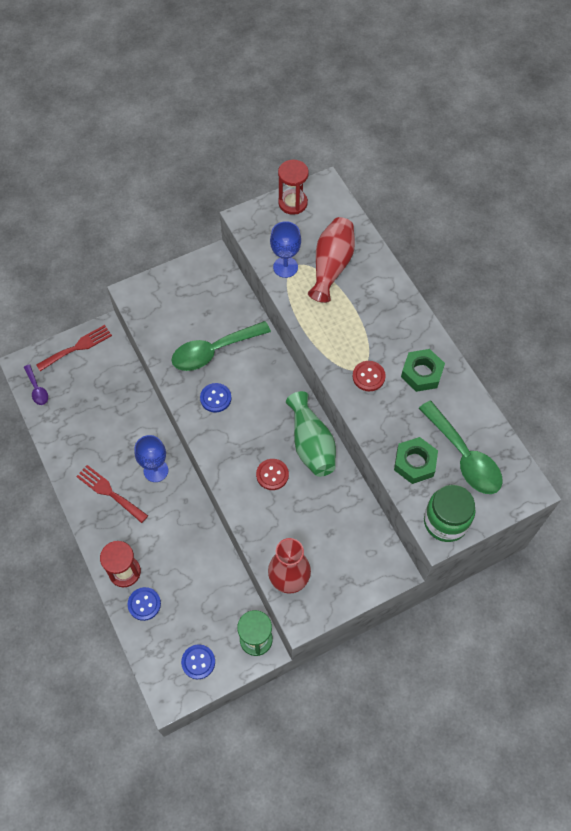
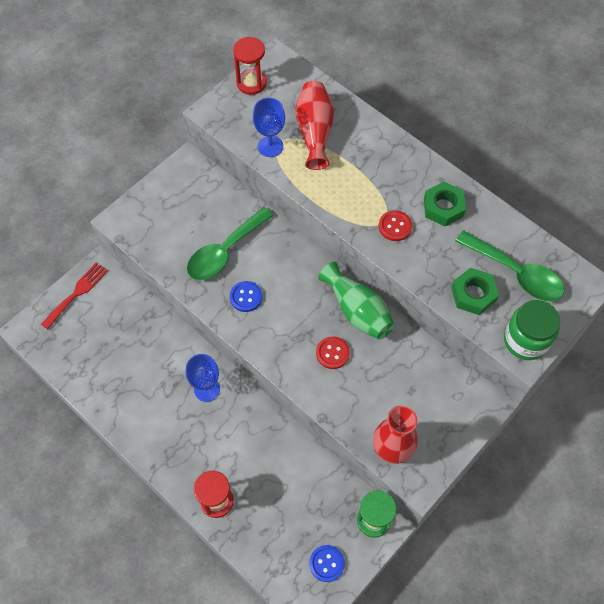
camera: 20 degrees left, 0 degrees up
purple spoon [24,364,48,405] -> none
red fork [76,465,148,523] -> none
blue button [127,587,161,621] -> none

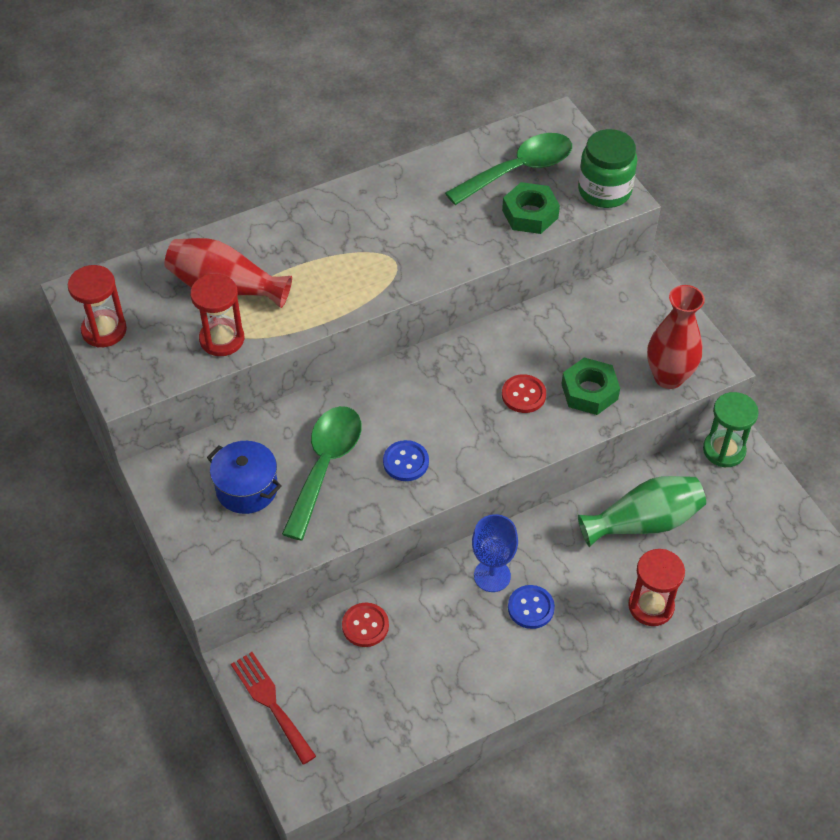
camera: 70 degrees left, 10 degrees down
green spoon [187,207,274,280] -> green spoon turned 135 degrees counterclockwise [282,406,361,541]
blue goblet [253,98,285,157] -> red hourglass [190,274,244,356]
blue button [309,545,345,582] -> blue button moved to [508,585,555,629]
green vase [318,262,395,340] -> green vase moved to [578,476,706,547]
red button [378,210,412,241] -> red button moved to [342,603,389,647]
green nut [424,182,466,227] -> green nut moved to [562,358,620,415]
none -> blue pot [207,441,282,514]

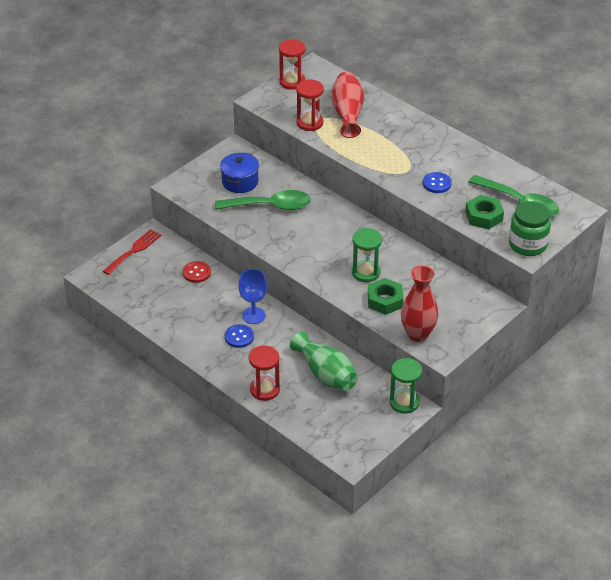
camera: 70 degrees right, 10 degrees down
blue button [383,440,429,481] -> blue button moved to [423,172,452,193]
red button [502,374,546,413] -> green hourglass [352,228,382,282]

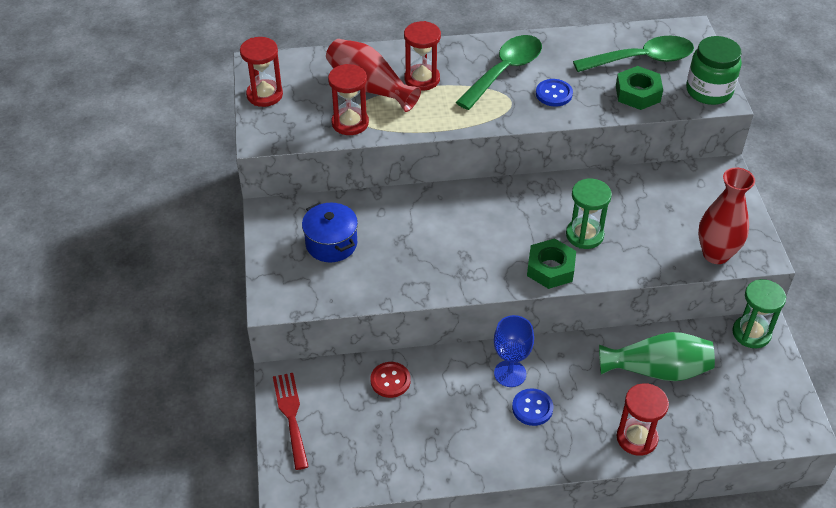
camera: 50 degrees left, 5 degrees up
green spoon [215,190,311,210] -> green spoon moved to [456,35,542,110]
green nut [368,278,403,315] -> green nut moved to [527,238,576,289]
none -> red hourglass [404,21,441,91]

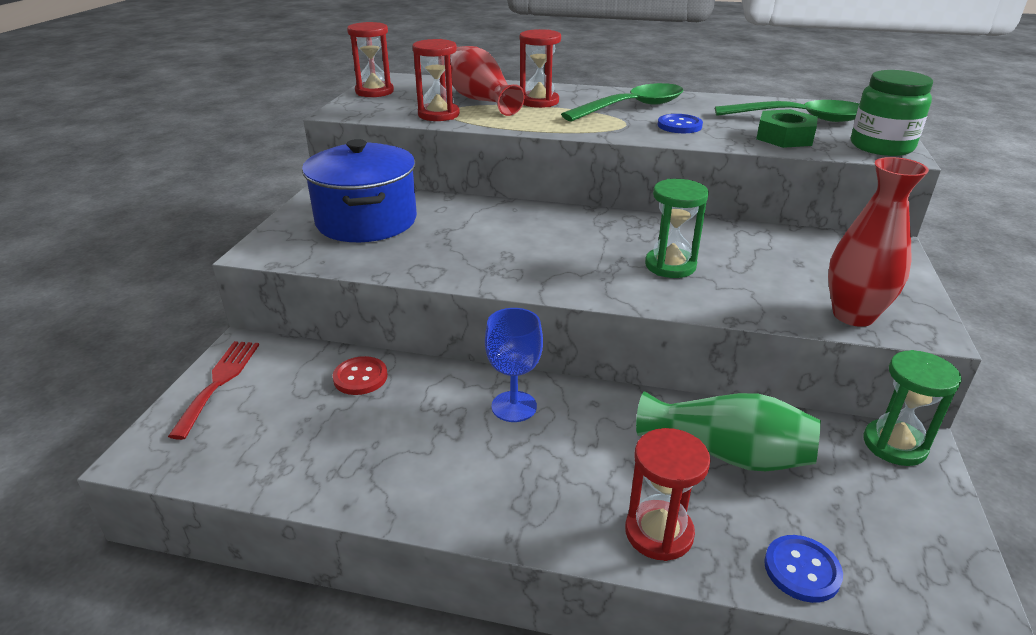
camera: 20 degrees right, 15 degrees down
blue pot [302,203,358,262] -> blue pot [302,139,417,242], size x1.63
blue button [512,388,553,426] -> blue button moved to [764,535,843,603]
green nut [527,238,576,289] -> none

